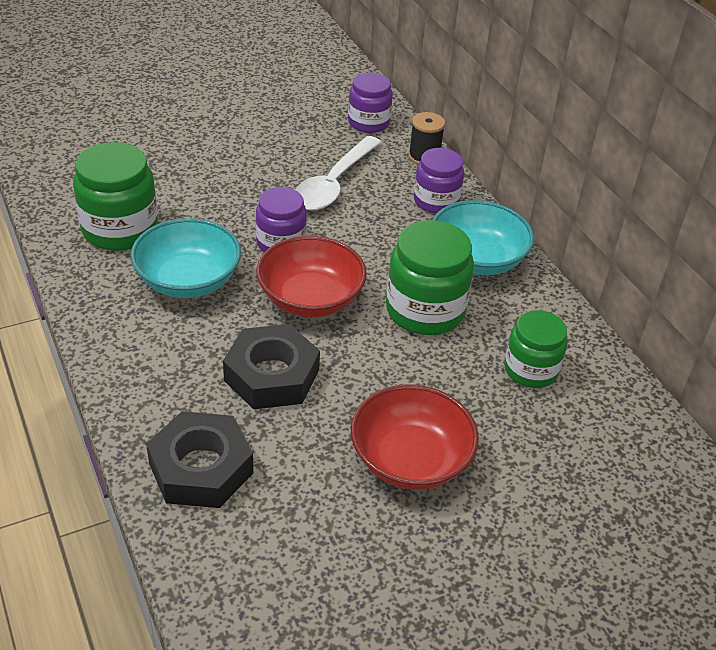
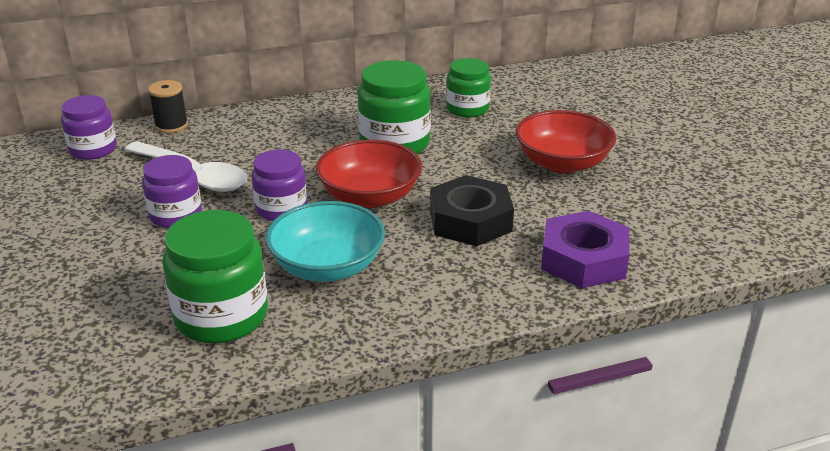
camera: 80 degrees left, 10 degrees down
black nut [146,411,253,508] -> purple nut [541,211,630,288]
purple jar [414,148,464,214] -> purple jar moved to [142,155,202,228]
turquoise bowl [433,200,534,275] -> none

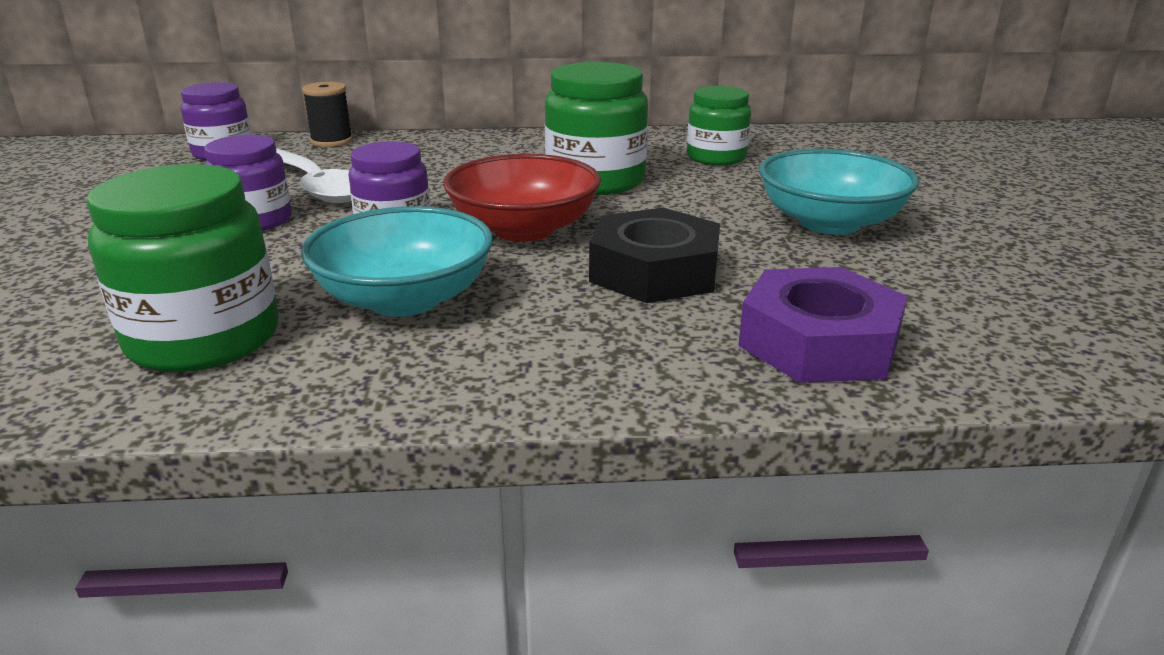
camera: 15 degrees right, 5 degrees down
red bowl [516,110,617,173] -> turquoise bowl [759,149,919,235]

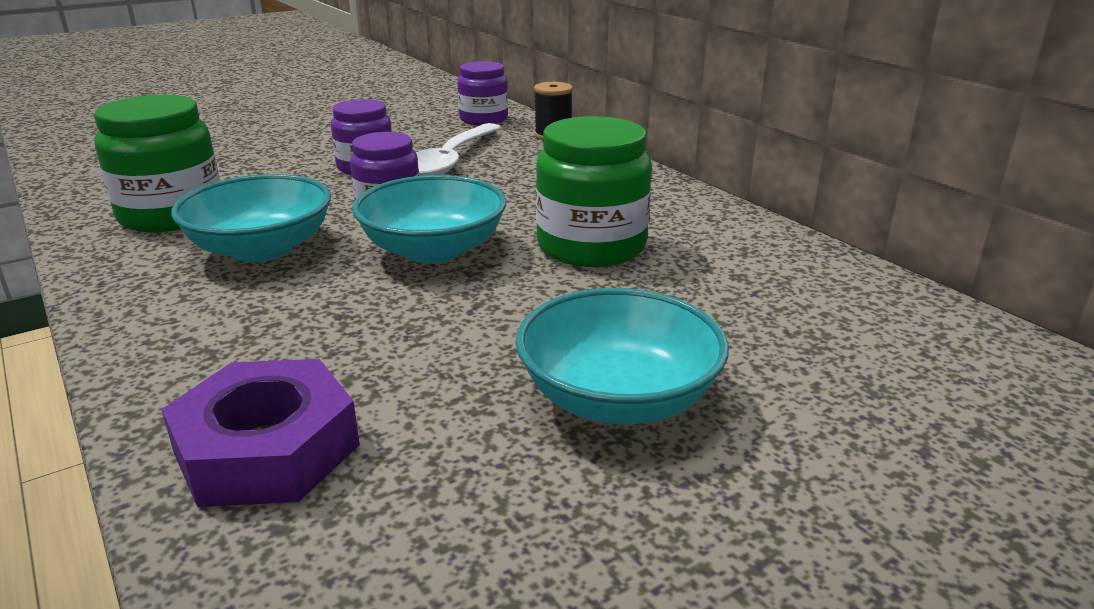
camera: 60 degrees right, 0 degrees up
red bowl [443,154,601,242] -> turquoise bowl [353,175,506,263]
black nut [589,208,720,303] -> none
green jar [687,86,751,165] -> none

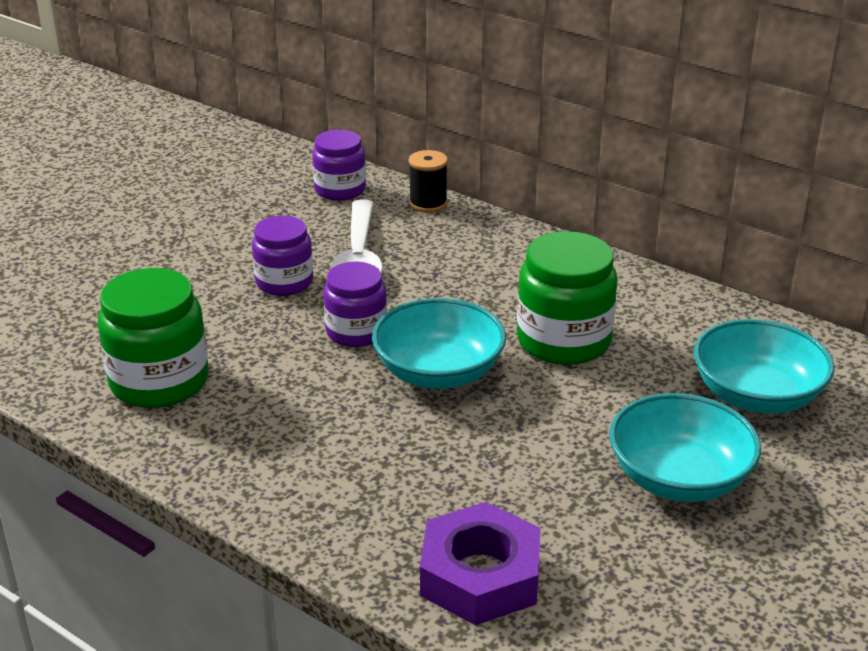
camera: 20 degrees left, 5 degrees up
turquoise bowl [171,174,331,262] -> turquoise bowl moved to [693,319,834,414]

